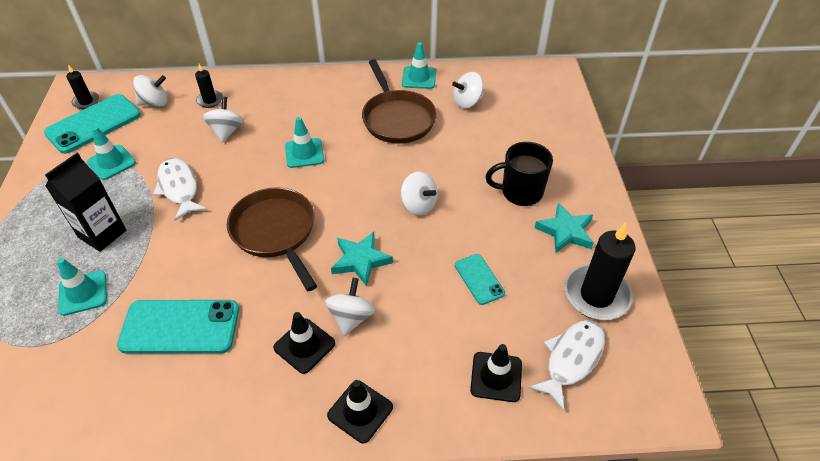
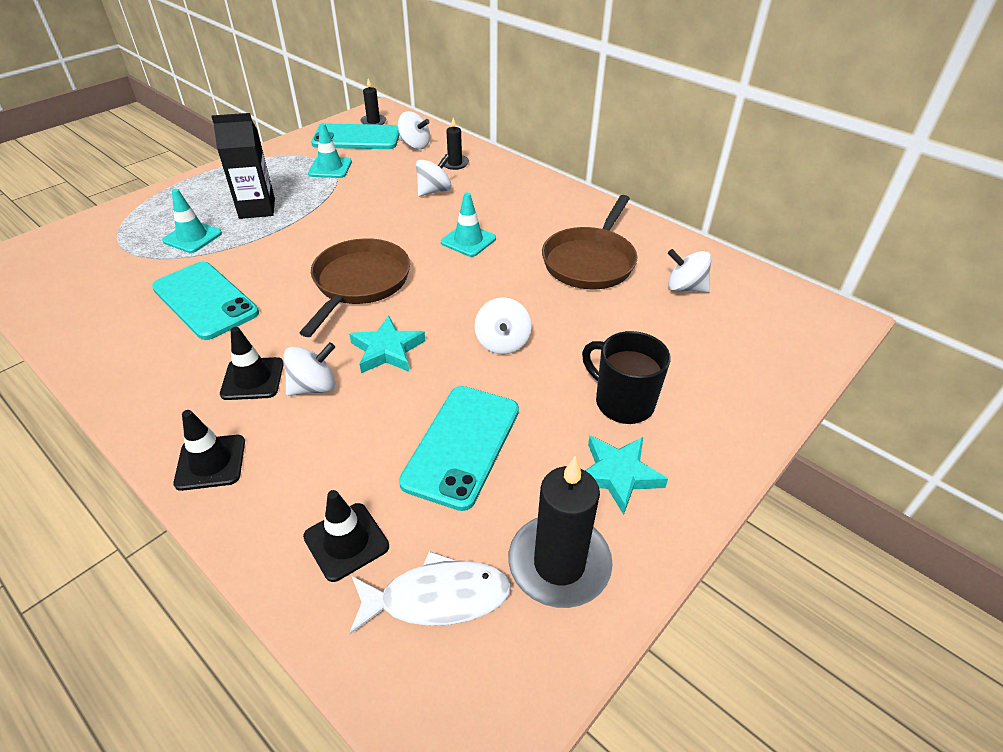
camera: 45 degrees right, 5 degrees down
white fish [153,158,207,221] -> none
turquoise traffic cone [402,42,436,89] -> none
turquoise phone [455,254,505,305] -> turquoise phone [399,386,519,511], size x1.85

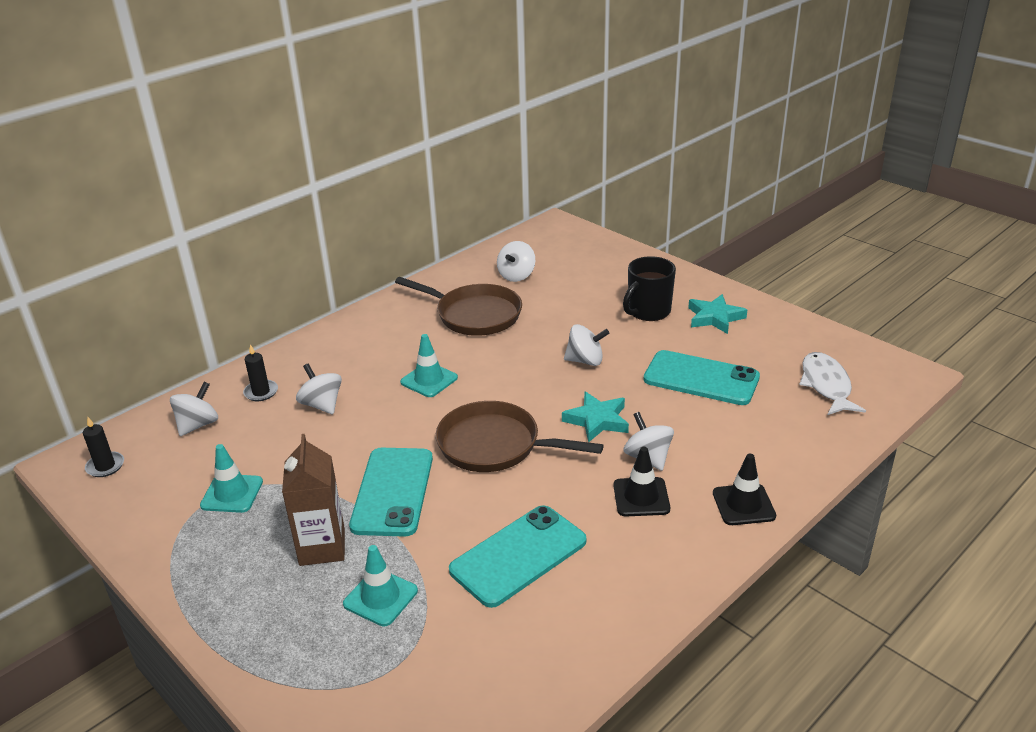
camera: 85 degrees left, 10 degrees down
black carton [211,113,275,219] -> brown carton [282,434,345,566]
black traffic cone [303,490,389,582] -> none
turquoise phone [311,124,400,149] -> turquoise phone moved to [349,448,433,537]
black candle [508,456,613,608] -> none

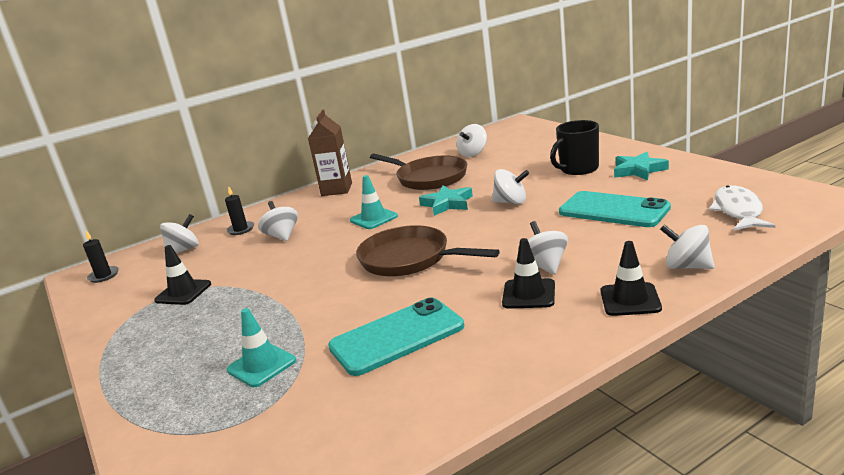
camera: 15 degrees right, 10 degrees down
turquoise traffic cone [200,444,263,513] -> black traffic cone [154,245,211,305]
brown carton [282,434,345,566] -> brown carton moved to [308,110,352,196]
turquoise phone [349,448,433,537] -> none
turquoise star [562,392,629,443] -> turquoise star moved to [419,186,473,216]
none -> white spinning top [660,224,715,269]

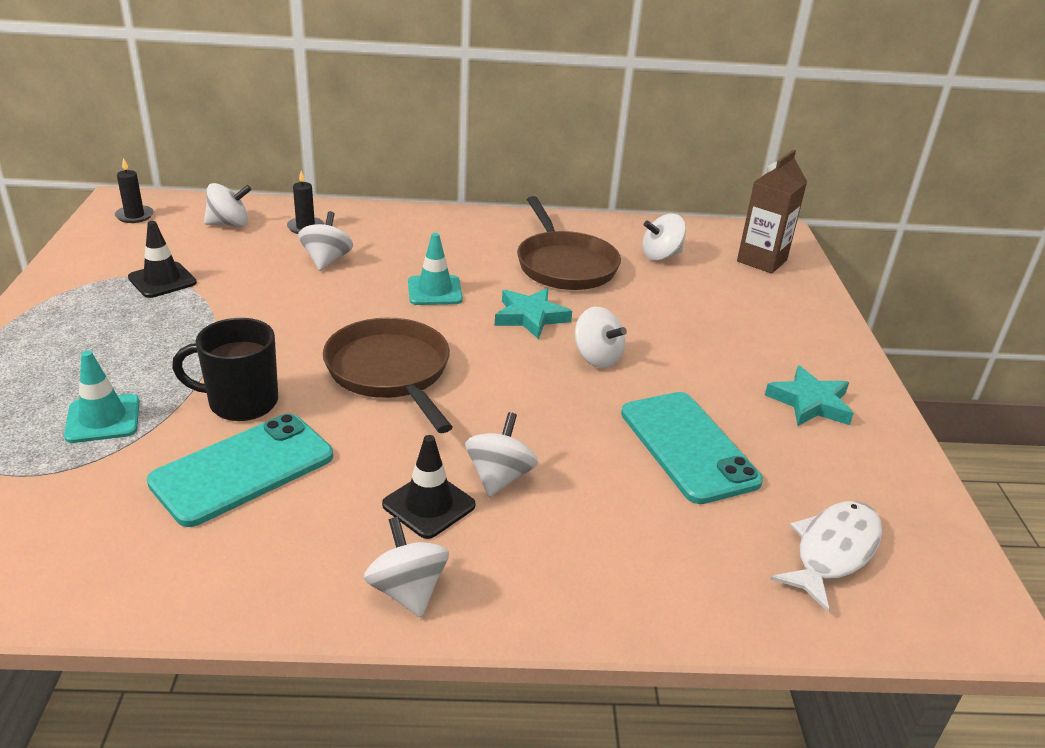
camera: 25 degrees right, 10 degrees up
brown carton [308,110,352,196] -> brown carton moved to [737,150,807,274]
turquoise phone [328,298,464,376] -> turquoise phone turned 45 degrees counterclockwise [147,414,333,527]
black mug [550,120,599,175] -> black mug moved to [172,318,278,421]
black traffic cone [601,241,662,316] -> none
white spinning top [660,224,715,269] -> white spinning top moved to [364,516,449,618]

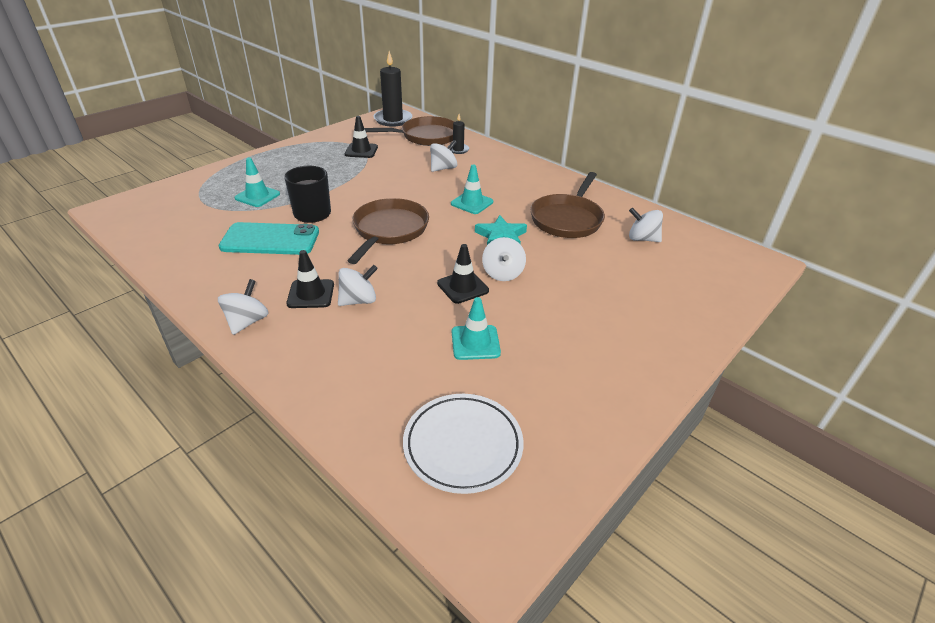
camera: 45 degrees right, 5 degrees up
black candle [115,158,153,223] -> black candle [373,51,412,127], size x1.93
white spinning top [204,183,252,227] -> brown pan [365,116,455,146]
turquoise phone [621,392,763,504] -> turquoise traffic cone [452,297,501,360]
brown carton [737,150,807,274] -> none
turquoise star [765,365,854,426] -> none
white fish [770,501,883,613] -> white plate [403,394,524,494]
none -> black traffic cone [437,244,489,304]

